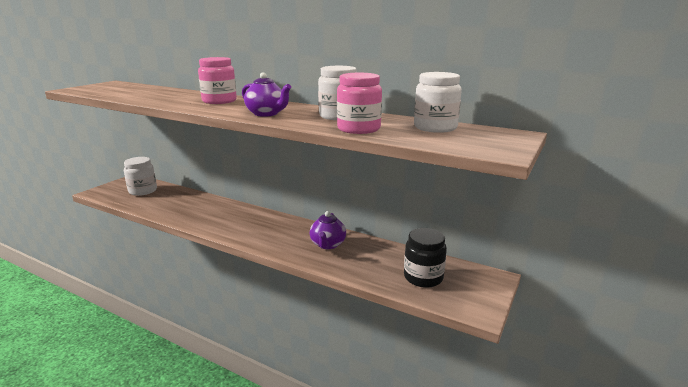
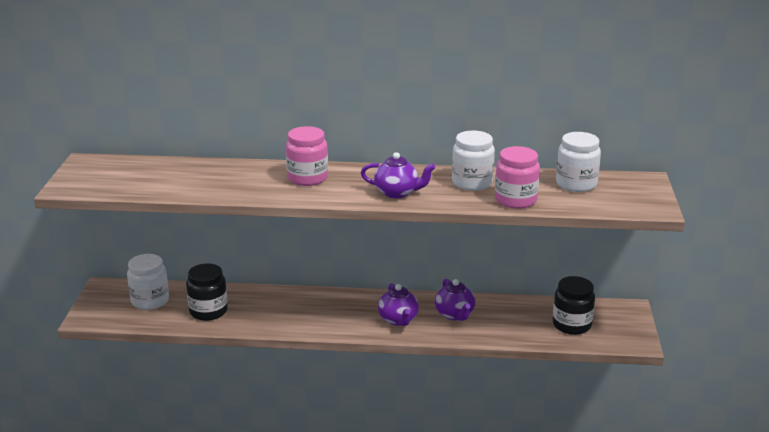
camera: 25 degrees left, 5 degrees up
none -> black jar [186,263,228,321]
none -> purple teapot [378,283,419,326]

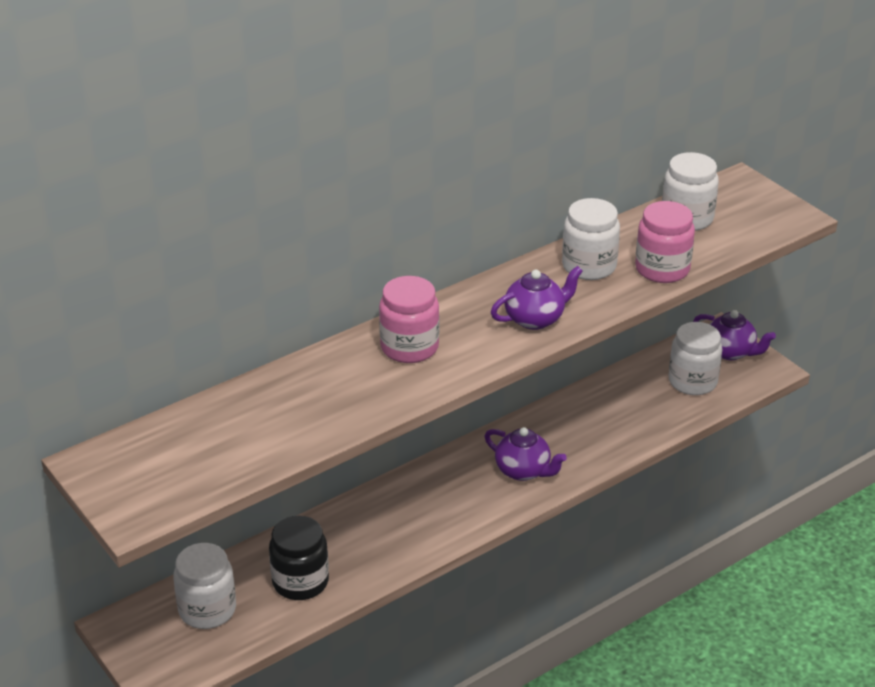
camera: 40 degrees left, 10 degrees up
purple teapot [435,279,475,321] -> purple teapot moved to [693,310,776,360]
black jar [553,276,595,335] -> white jar [668,322,722,395]

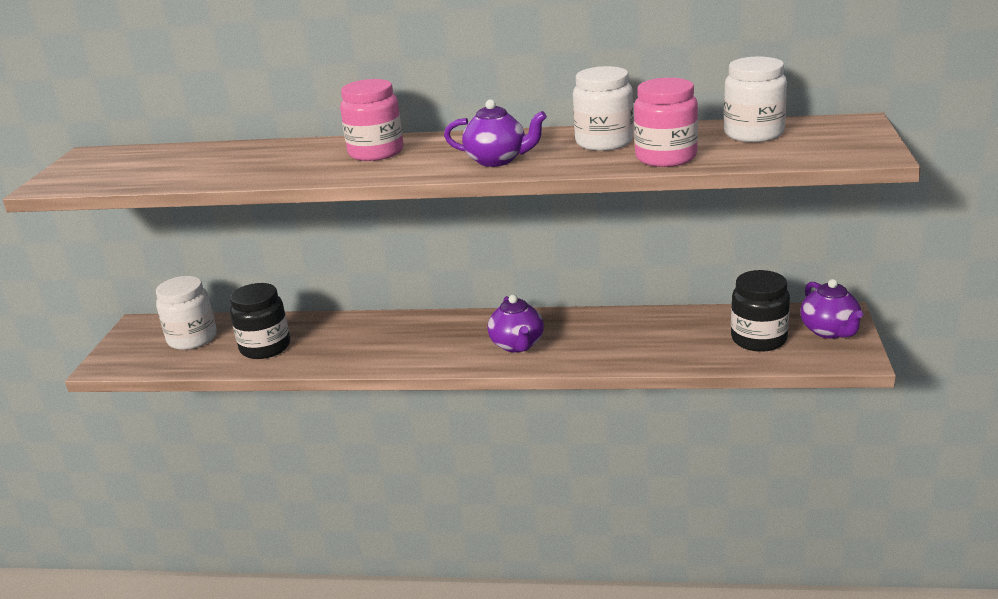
camera: 45 degrees right, 10 degrees down
white jar [668,322,722,395] -> black jar [731,270,790,352]

